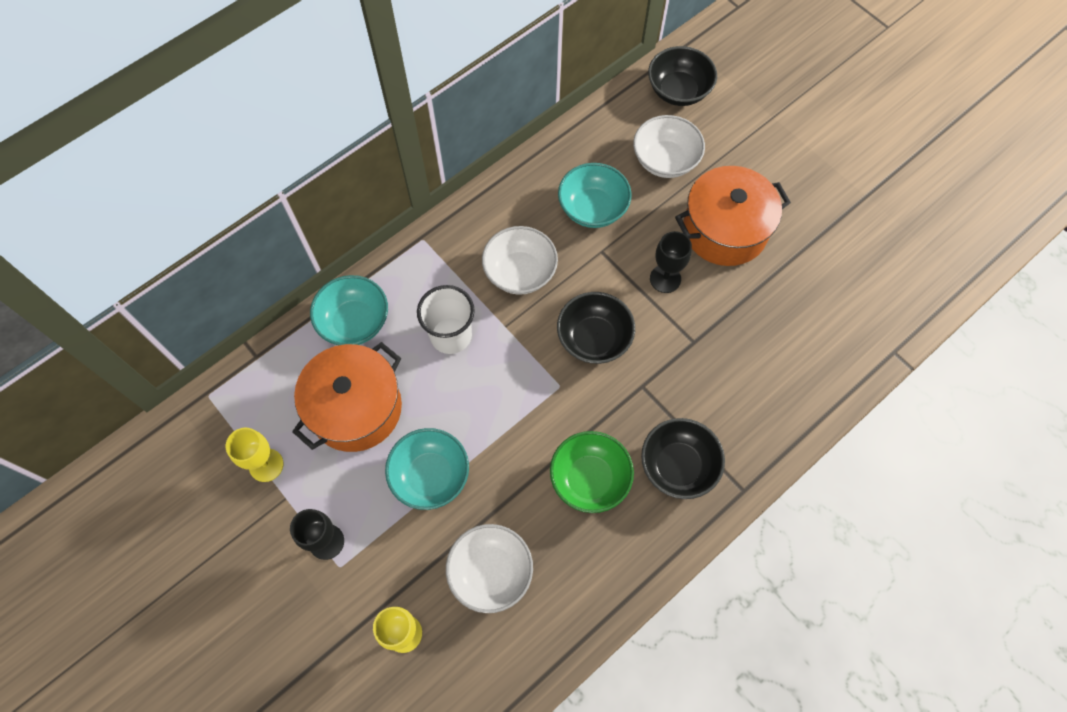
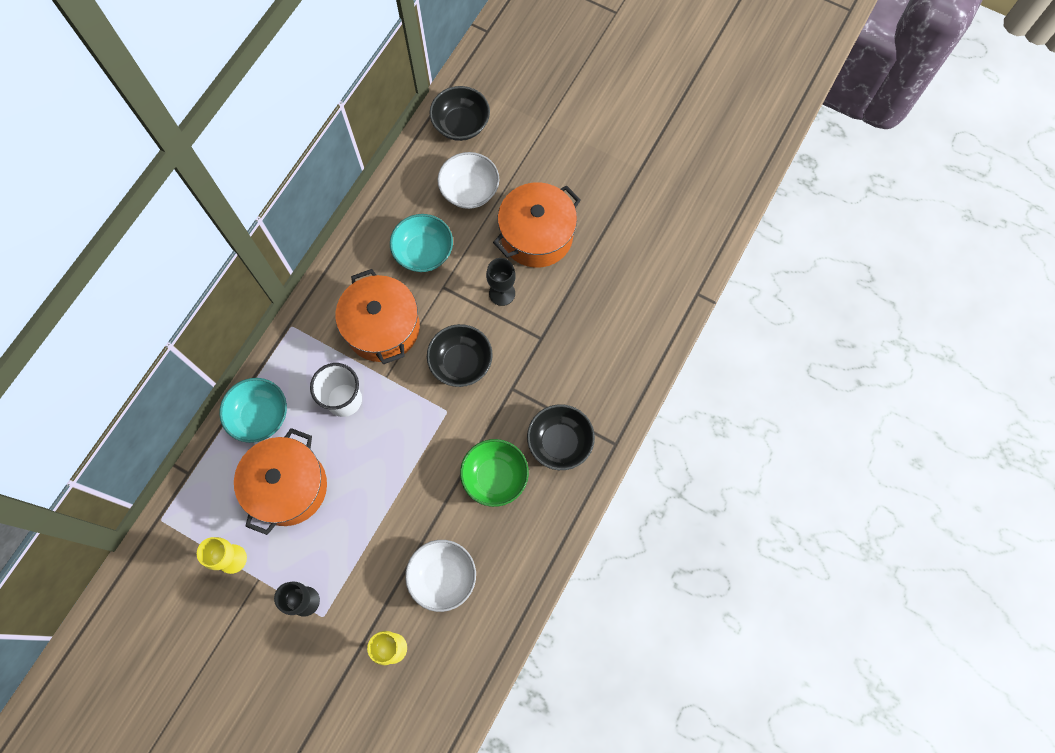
camera: 20 degrees left, 5 degrees up
turquoise bowl [385,428,469,510] -> none
white bowl [482,226,558,295] -> orange pot [335,269,420,364]

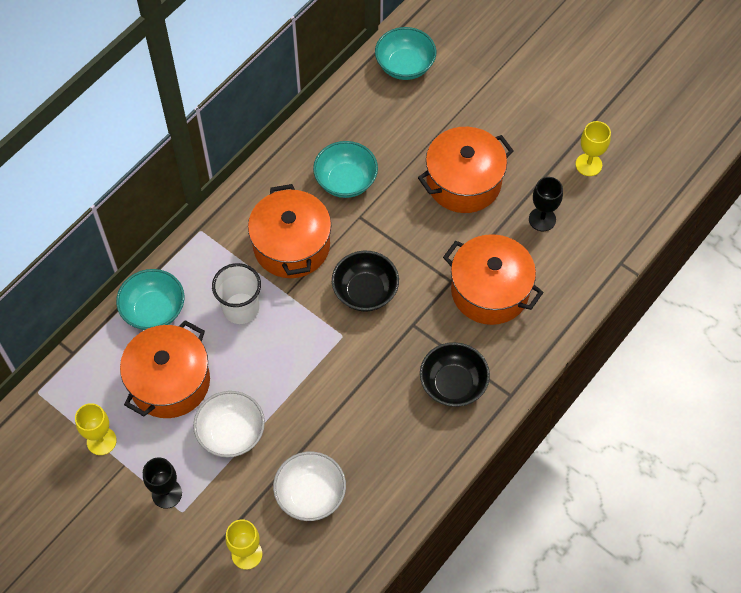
camera: 10 degrees right, 10 degrees down
black bowl [430,86,490,141] -> turquoise bowl [375,27,436,80]
white bowl [437,152,499,209] -> white bowl moved to [193,391,265,458]
green bowl [460,439,529,507] -> none
black goblet [486,258,516,306] -> black goblet moved to [529,177,563,231]
none -> orange pot [443,234,544,325]
none -> yellow goblet [575,121,611,176]

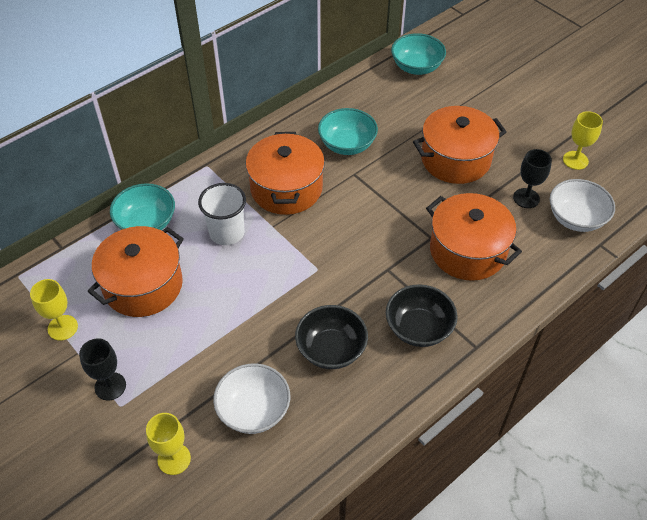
camera: 10 degrees right, 10 degrees down
white bowl [193,391,265,458] -> white bowl moved to [550,179,615,232]
black bowl [332,251,399,312] -> black bowl moved to [295,305,368,369]

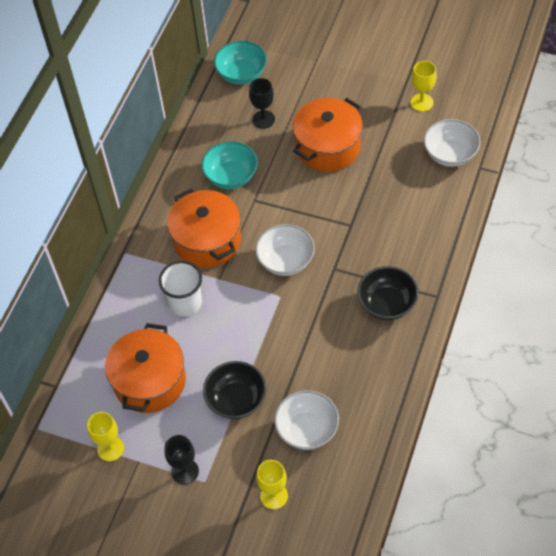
camera: 25 degrees left, 5 degrees up
turquoise bowl [110,183,175,231] -> none
black bowl [295,305,368,369] -> black bowl moved to [203,361,267,419]
orange pot [426,193,522,281] -> none
black goblet [513,149,552,208] -> black goblet moved to [249,78,275,129]
none -> white bowl [255,224,315,276]

